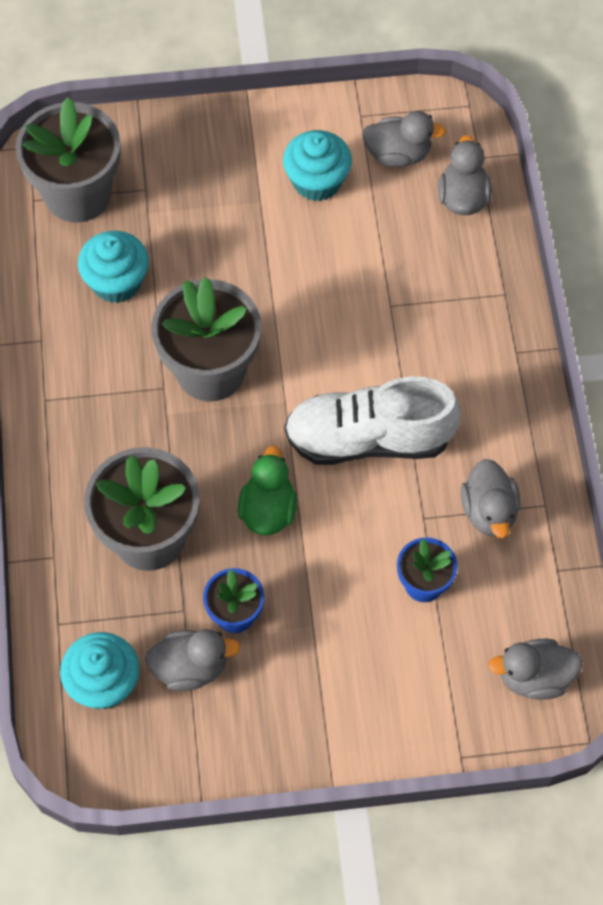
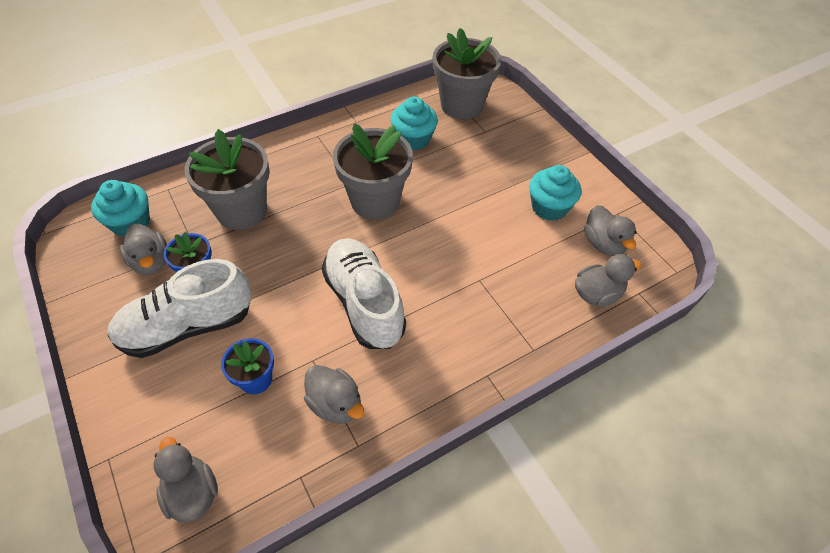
camera: 65 degrees right, 10 degrees down
green duck [238,445,297,535] -> none
grey duck [461,459,520,538] -> grey duck turned 105 degrees counterclockwise [304,365,364,424]
none -> white shoe [107,259,252,358]

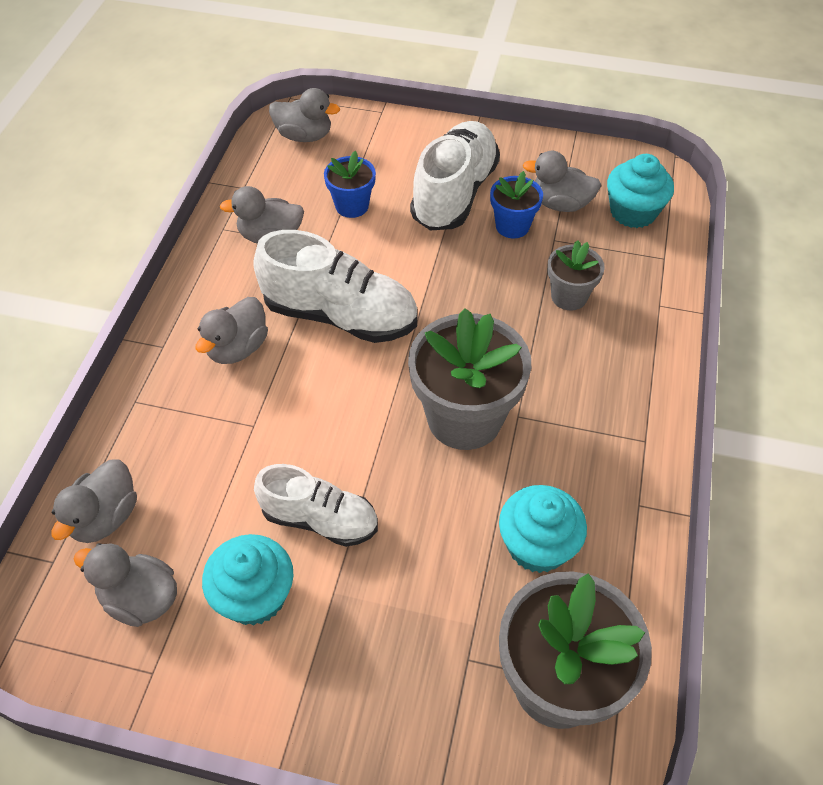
camera: 135 degrees right, 0 degrees up
grey flower pot [185,129,270,230] -> grey flower pot [547,240,605,310], size x0.53
none -> grey duck [196,297,268,364]
none -> white shoe [254,464,378,547]

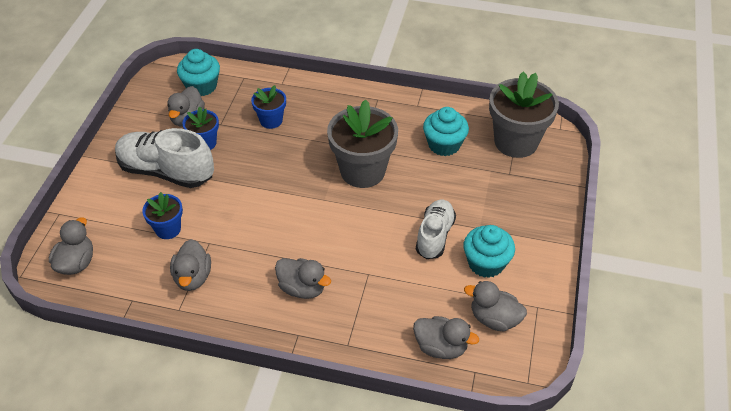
camera: 90 degrees left, 5 degrees down
grey duck [74,543,177,627] -> grey duck turned 90 degrees clockwise [464,281,527,331]
white shoe [253,230,418,343] -> none
grey flower pot [547,240,605,310] -> blue flower pot [251,85,286,129]

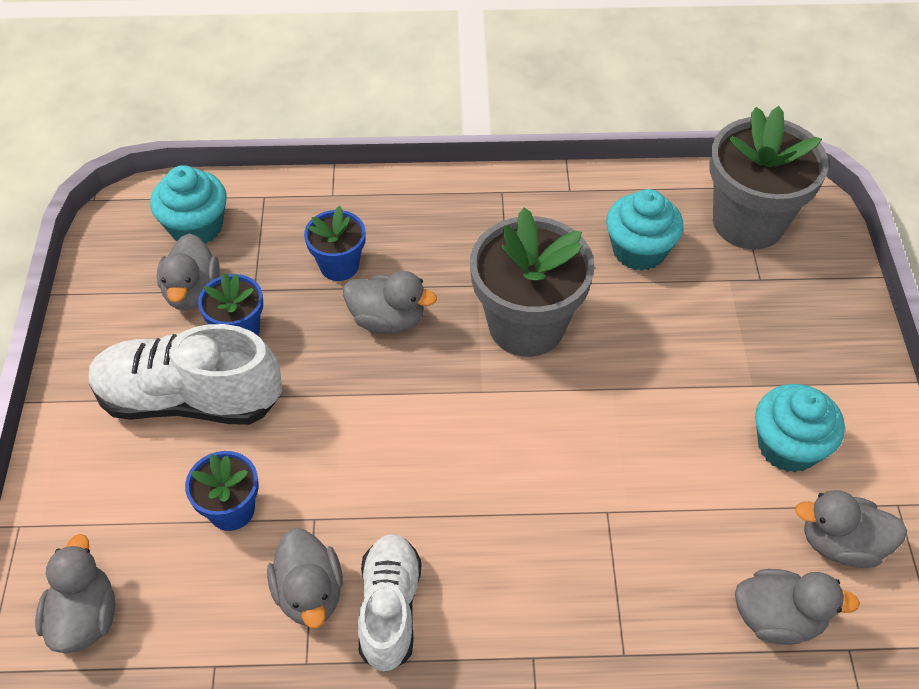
camera: 15 degrees left, 5 degrees up
grey duck [275,258,331,299] -> grey duck moved to [343,271,437,334]
white shoe [416,200,456,259] -> white shoe moved to [358,534,421,672]

